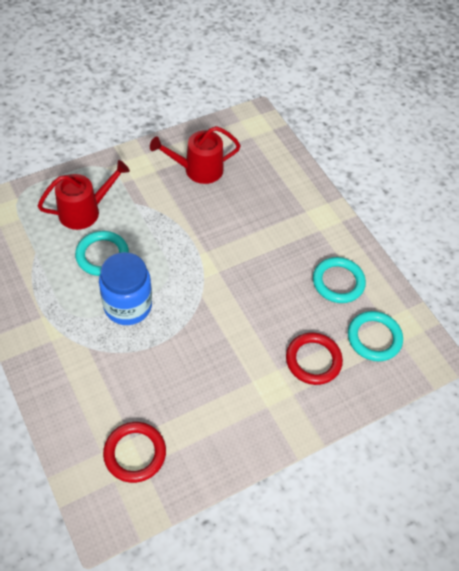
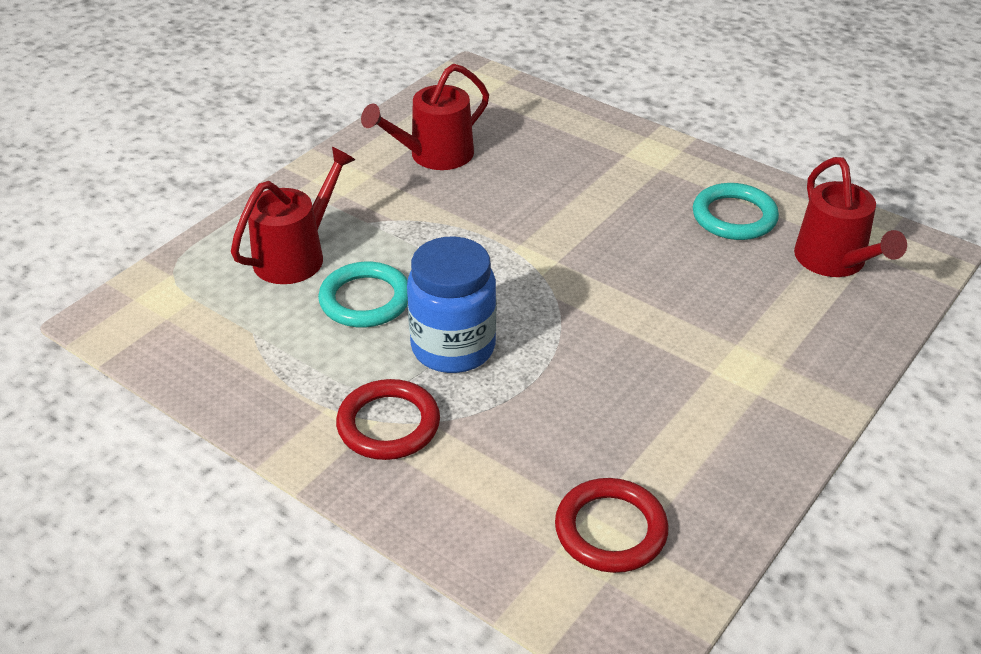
camera: 20 degrees left, 15 degrees down
red ring [286,332,343,385] -> red ring moved to [336,379,440,460]
turquoise ring [348,311,403,361] -> red watering can [794,157,907,277]

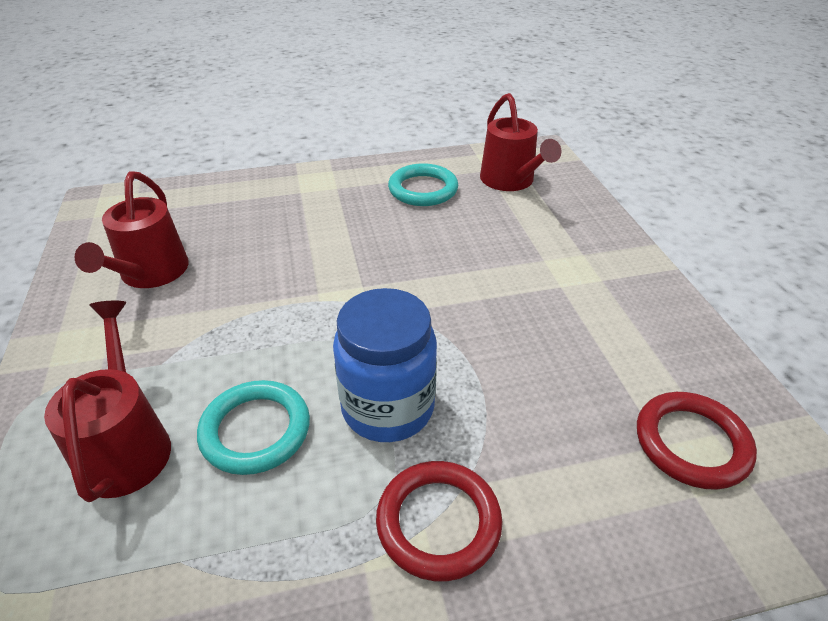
camera: 50 degrees left, 0 degrees up
red watering can [794,157,907,277] -> red watering can turned 45 degrees clockwise [480,93,561,191]

